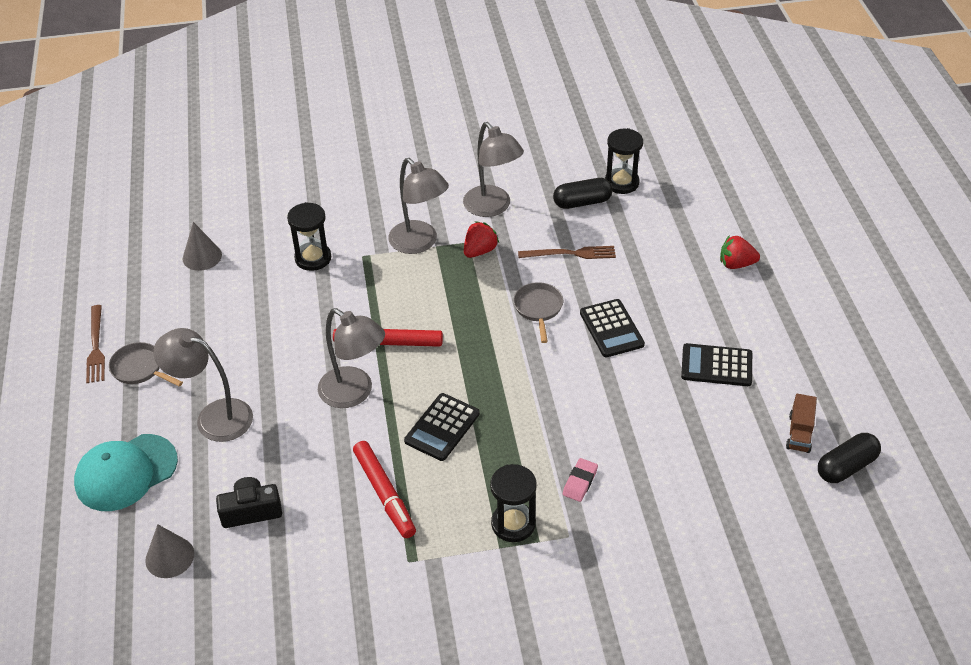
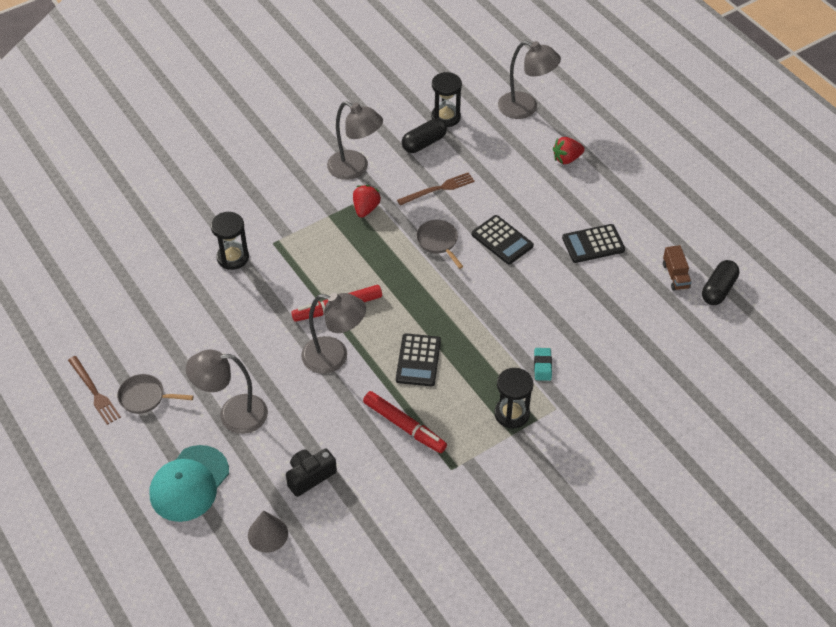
camera: 25 degrees left, 5 degrees up
grey cone [182,222,222,271] -> none
grey lamp [388,158,449,254] -> grey lamp moved to [498,41,561,119]
pink eraser [563,458,598,502] -> turquoise eraser [534,348,552,381]

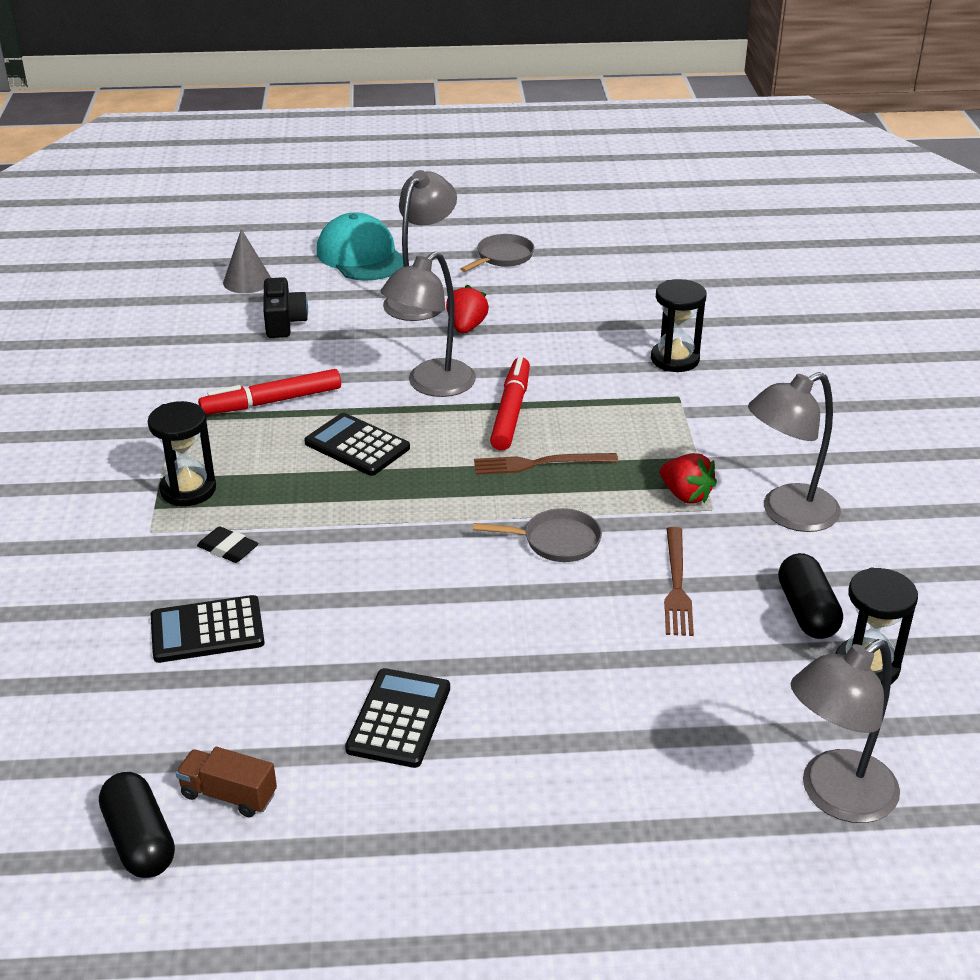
camera: 120 degrees right, 15 degrees down
brown fork [68,356,121,425] -> brown fork moved to [474,453,618,475]
black calculator [471,215,534,264] -> black calculator moved to [151,595,265,663]
turquoise eraser [534,348,552,381] -> black eraser [197,526,258,563]
red strawberry [553,137,585,164] -> red strawberry moved to [446,285,489,333]

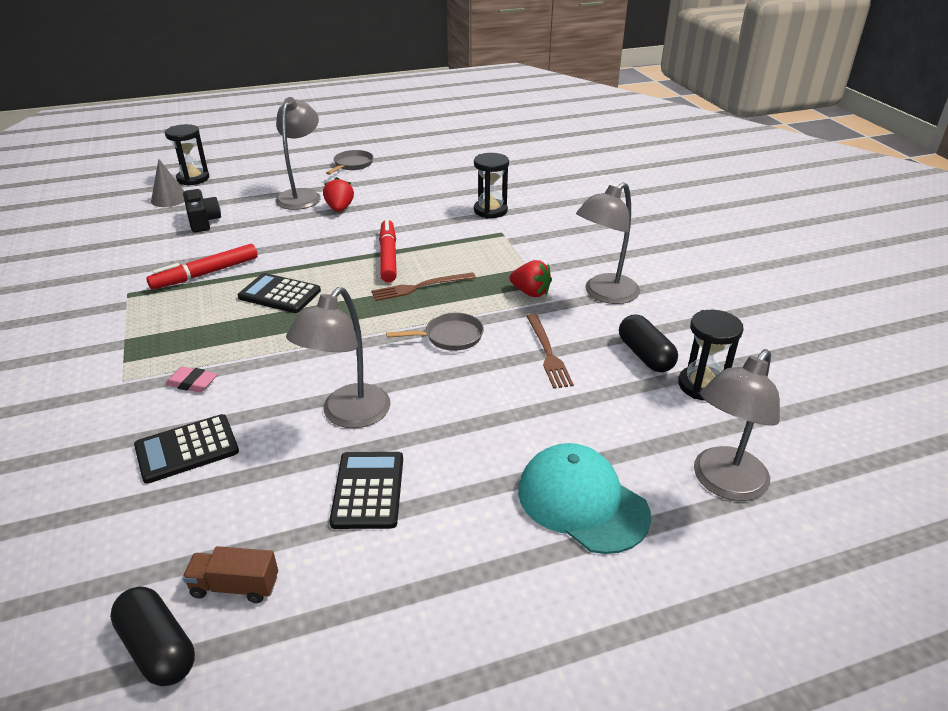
camera: 15 degrees left, 0 degrees up
black hourglass [148,401,216,506] -> black hourglass moved to [165,124,209,186]
black eraser [197,526,258,563] -> pink eraser [165,366,217,392]
turquoise cap [316,212,404,281] -> turquoise cap moved to [518,443,651,554]
grey lamp [381,251,476,397] -> grey lamp moved to [286,287,391,428]

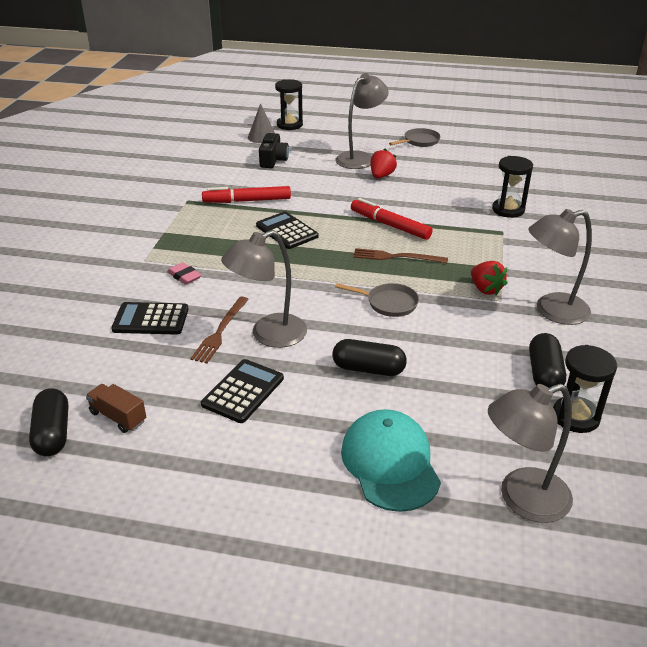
camera: 30 degrees right, 0 degrees up
red marker [379,218,397,282] -> red marker turned 75 degrees counterclockwise [351,198,432,240]
brown fork [526,314,574,389] -> brown fork moved to [190,297,249,363]
none -> black capsule [332,339,407,376]

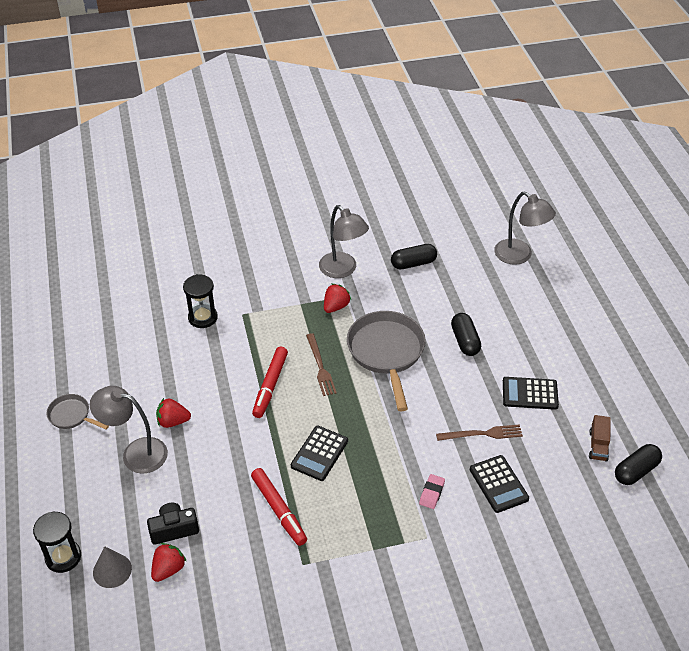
camera: 115 degrees left, 10 degrees up
grey lamp [221,230,307,348] -> none
grey pan [335,283,419,317] -> grey pan [347,311,426,411], size x1.99
turquoise cap [341,409,441,512] -> none
black hourglass [553,345,617,433] -> none
none -> red strawberry [151,543,187,582]

